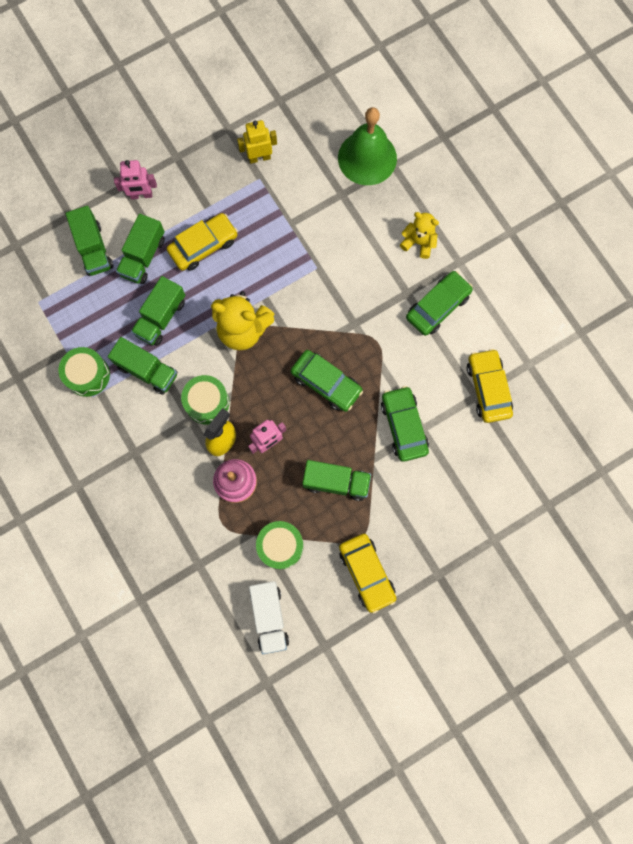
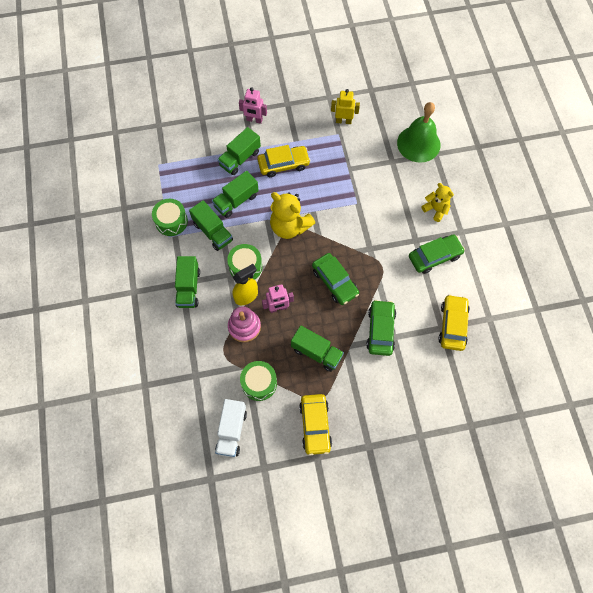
camera: 20 degrees right, 10 degrees down
green truck [66,206,113,276] -> green truck moved to [175,256,200,308]

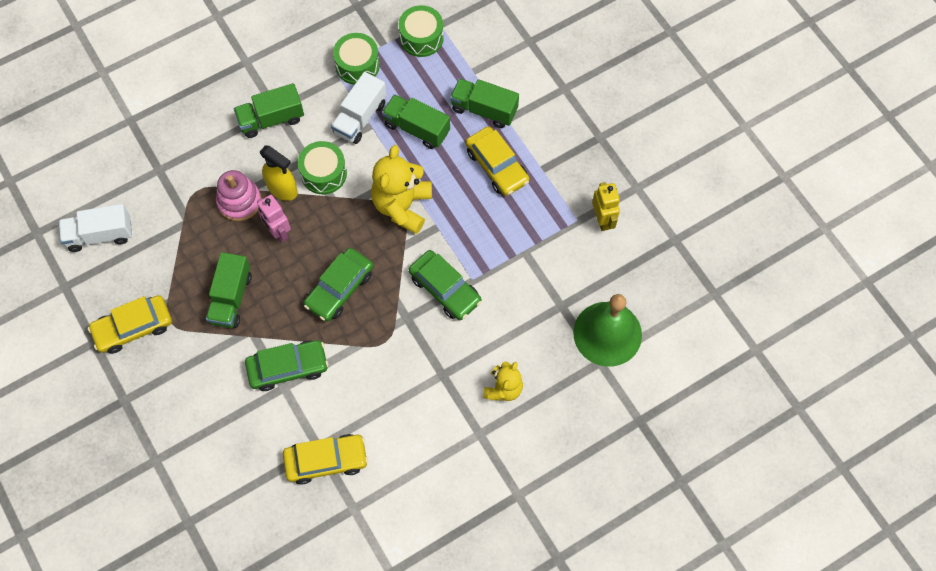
camera: 70 degrees right, 0 degrees up
green truck [189,200,233,251] -> white truck [331,72,386,144]
pink robot [239,88,267,124] -> none
green drum [240,361,277,401] -> green drum moved to [399,5,444,57]
green car [409,234,465,274] -> green car moved to [409,250,482,320]

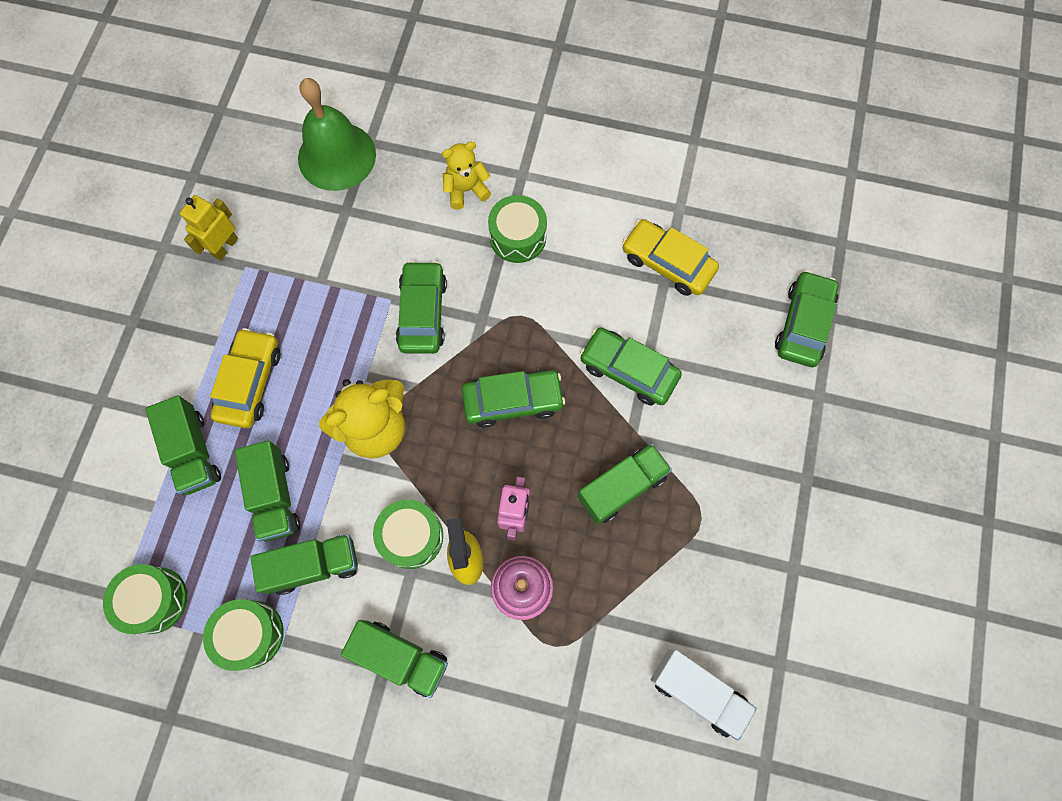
camera: 135 degrees left, 5 degrees up
yellow car [88,295,172,354] -> none
white truck [331,72,386,144] -> green truck [250,534,358,595]
none -> green drum [488,195,547,263]
none -> green car [775,271,839,367]

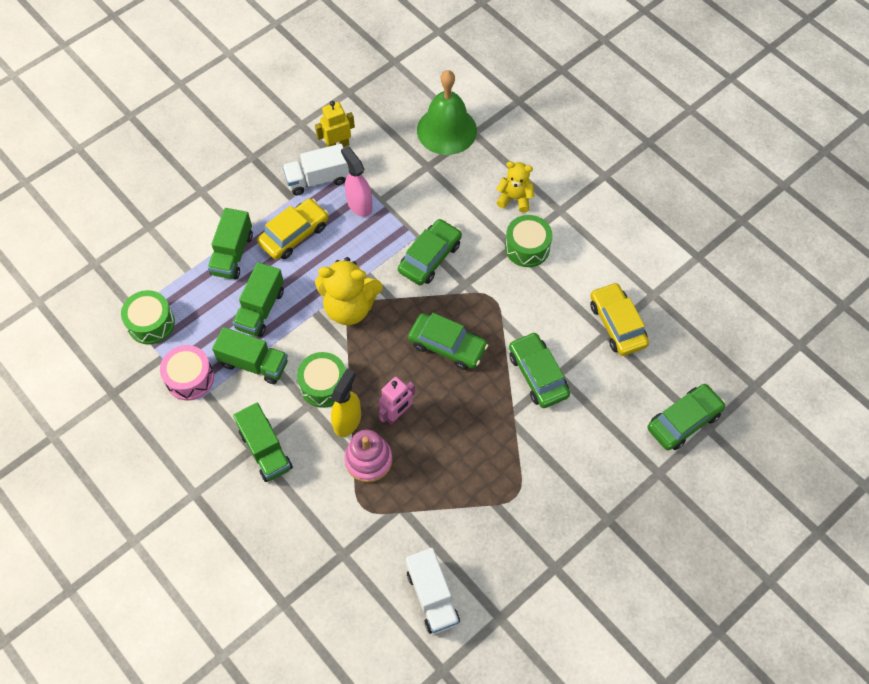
camera: 35 degrees right, 10 degrees down
green drum [203,599,284,671] -> pink drum [160,345,214,401]
green truck [577,443,672,525] -> none
none -> white truck [282,144,349,196]
none -> pink spray bottle [341,146,372,217]

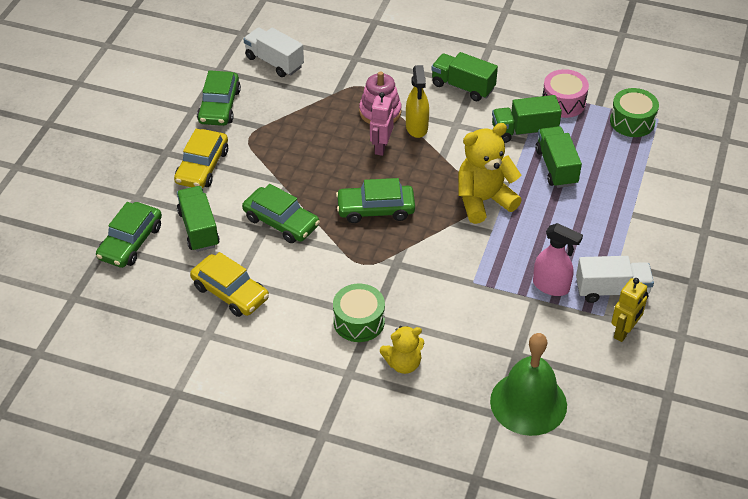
camera: 150 degrees right, 15 degrees down
green truck [208,208,253,279] -> green truck moved to [177,186,220,252]
yellow car [257,198,328,260] -> yellow car moved to [174,129,228,189]
white truck [282,144,349,196] -> white truck turned 45 degrees clockwise [576,256,654,303]
green drum [297,352,346,408] -> none
green car [398,219,462,285] -> green car moved to [197,70,241,126]

